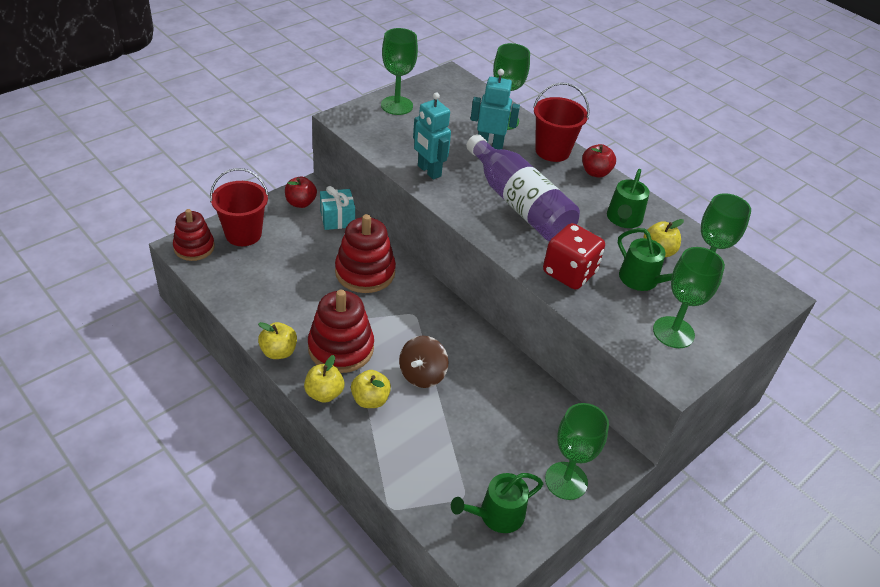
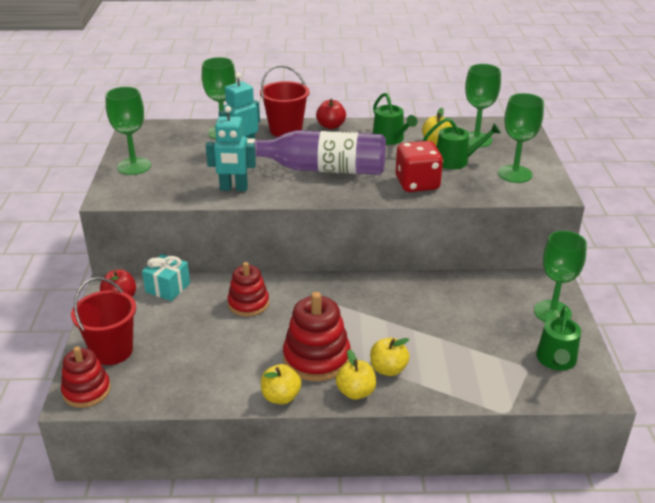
camera: 45 degrees left, 10 degrees down
red stacking toy [335,214,396,293] -> red stacking toy [227,262,269,316], size x0.67
brown spinning top [399,336,449,388] -> none

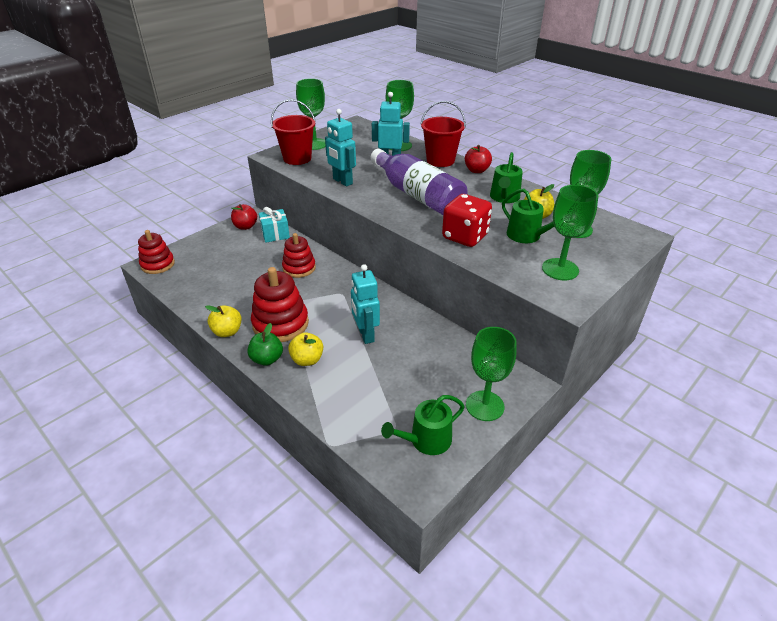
camera: 45 degrees right, 5 degrees up
red bucket [71,277,136,365] -> red bucket moved to [271,99,315,165]
yellow apple [336,349,376,400] -> green apple [247,323,283,366]
none -> turquoise robot [351,264,380,344]

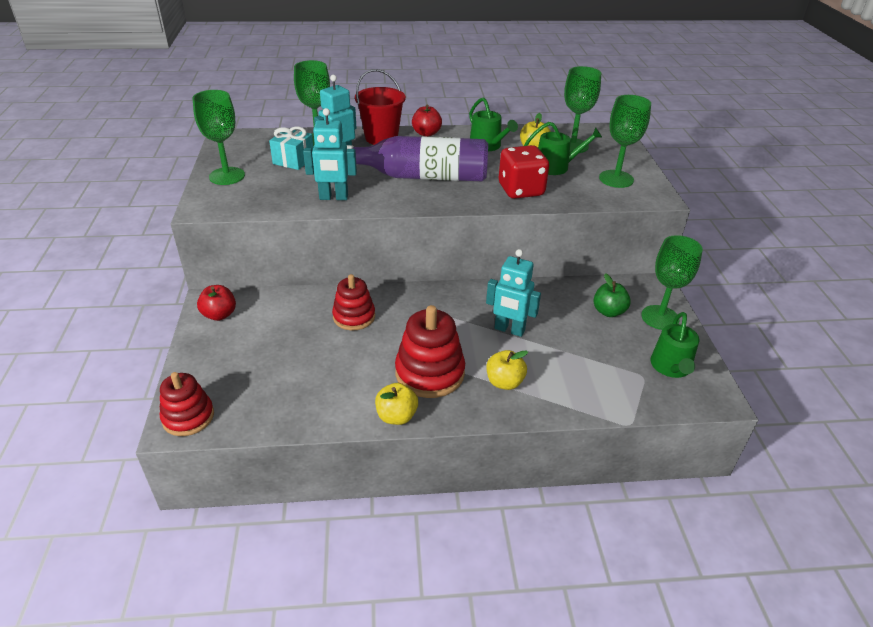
camera: 50 degrees left, 0 degrees up
green apple [247,323,283,366] -> green apple moved to [593,273,631,317]
turquoise gift [259,207,290,243] -> turquoise gift moved to [269,126,313,170]
red bucket [271,99,315,165] -> none

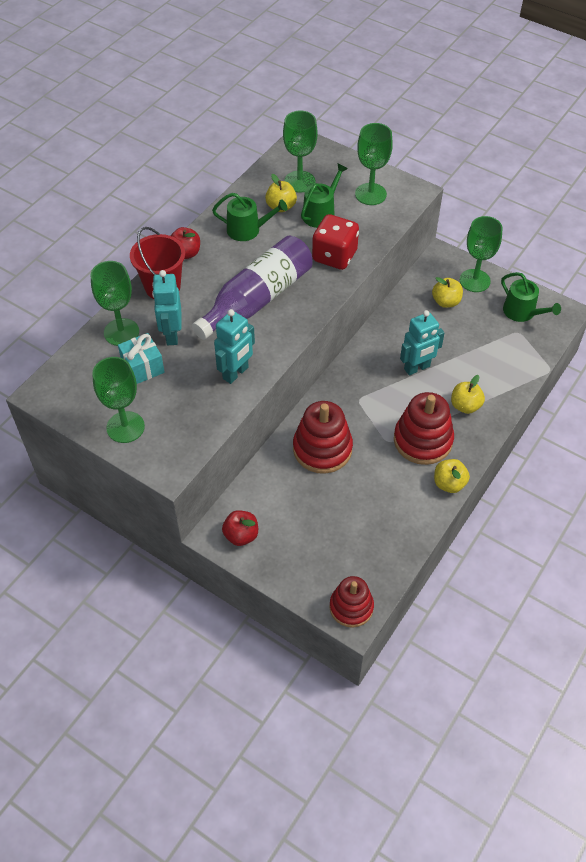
camera: 50 degrees left, 15 degrees up
red stacking toy [332,274,375,330] -> red stacking toy [293,401,353,474], size x1.50
green apple [593,273,631,317] -> yellow apple [432,277,463,308]

